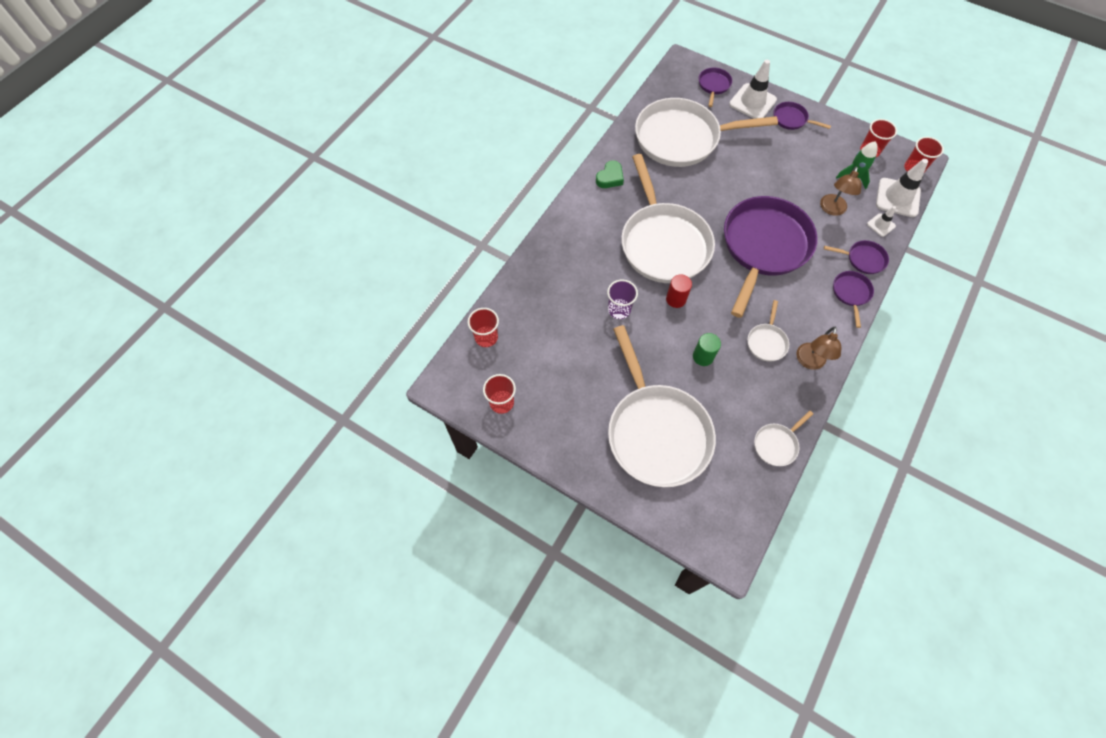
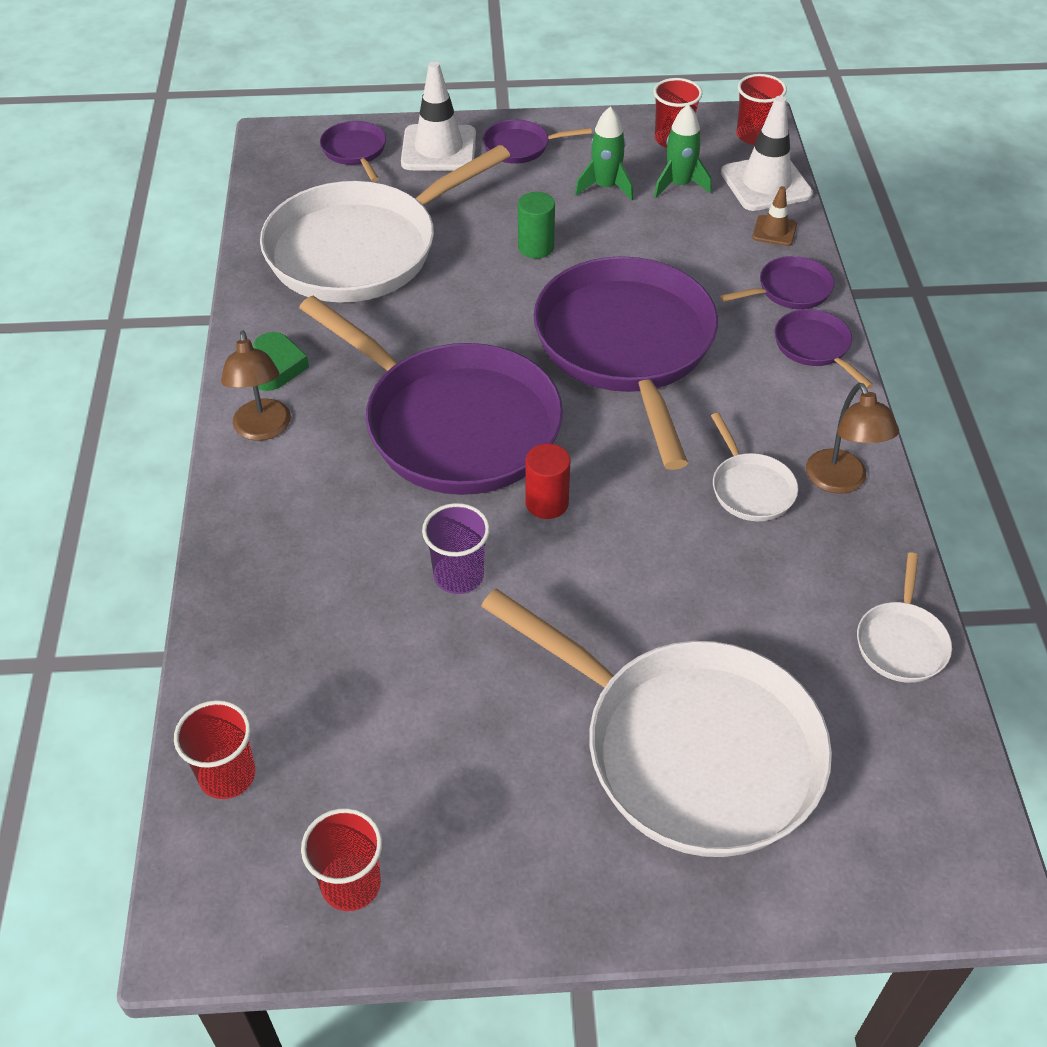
camera: 35 degrees left, 15 degrees down
white pan [621,154,715,283] -> purple pan [299,296,563,495]
green cylinder [693,333,721,366] -> green cylinder moved to [518,192,555,259]
brown lamp [820,167,862,216] -> brown lamp moved to [221,330,291,441]
white traffic cone [867,206,896,237] -> brown traffic cone [752,186,797,246]
none -> green rocket [575,106,634,200]

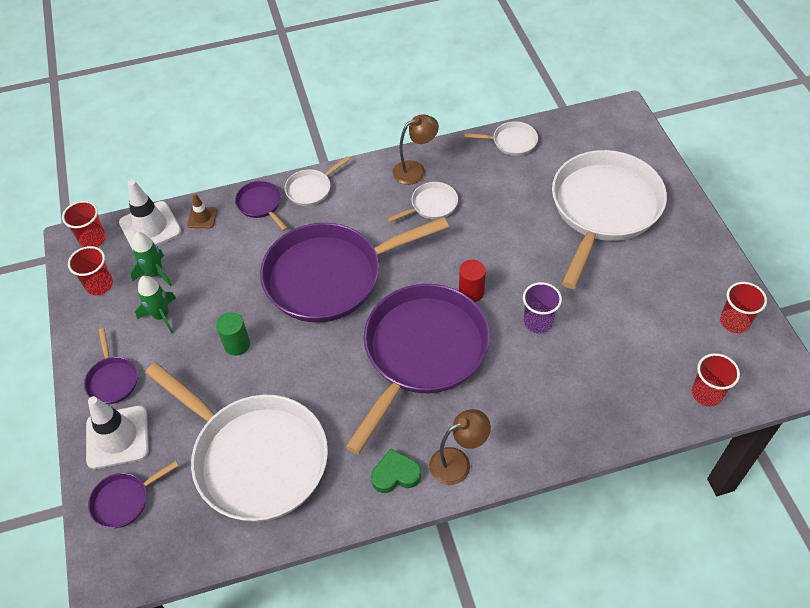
camera: 100 degrees left, 5 degrees up
purple pan [775,309,874,389] -> white pan [285,157,350,206]

